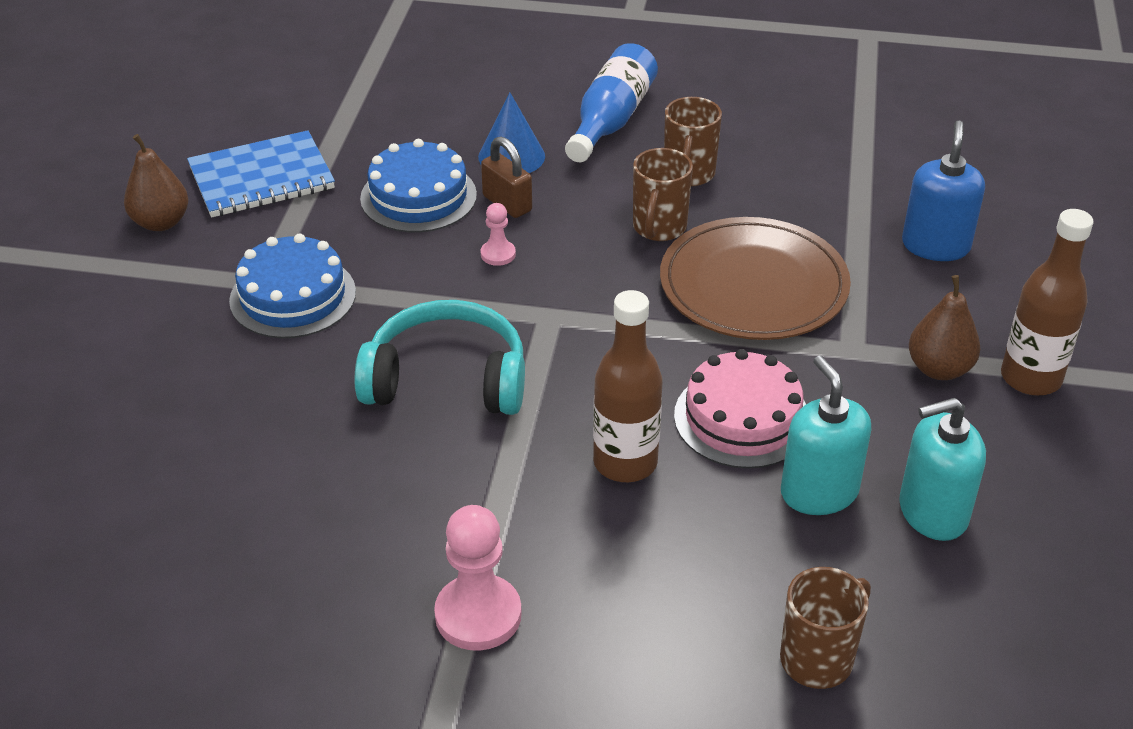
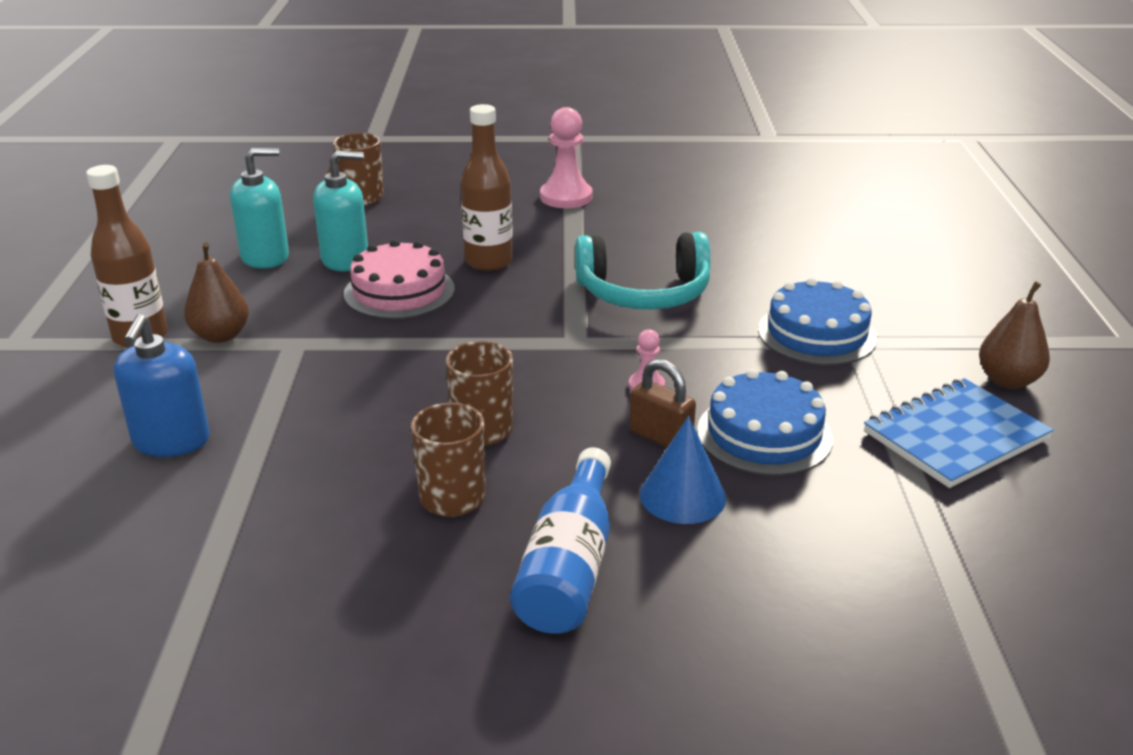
camera: 170 degrees right, 10 degrees down
brown plate [660,217,851,340] -> none
turquoise soap dispenser [781,356,872,515] -> turquoise soap dispenser turned 75 degrees counterclockwise [313,151,368,271]

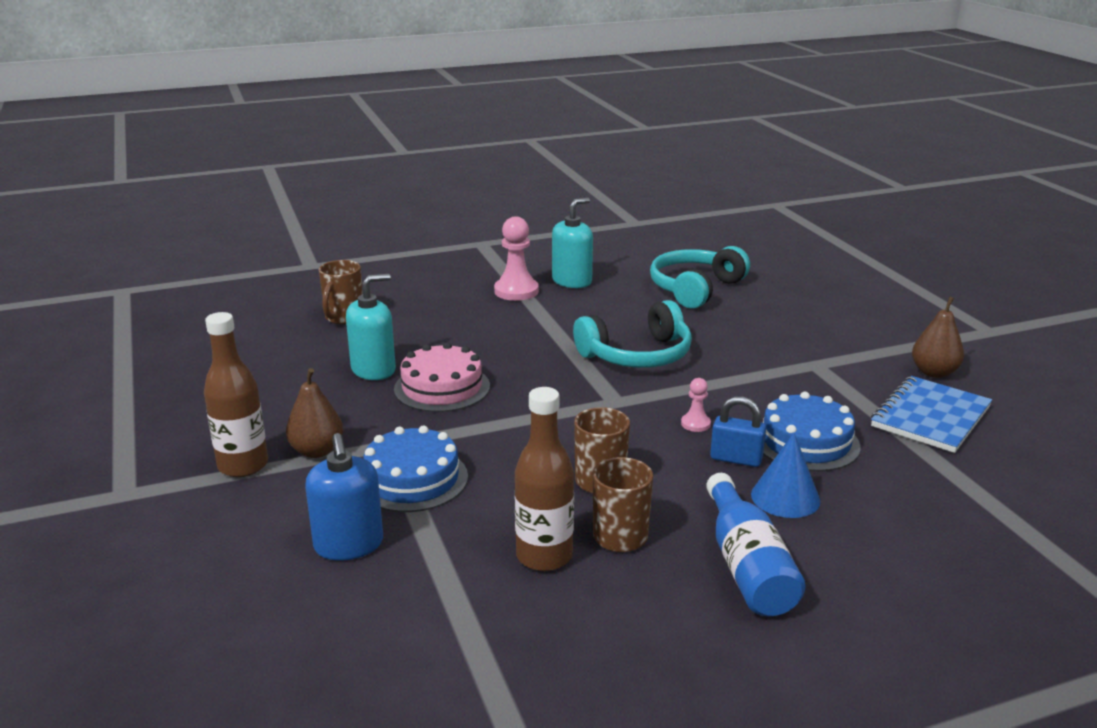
camera: 20 degrees left, 5 degrees down
turquoise soap dispenser [230,148,289,269] -> turquoise soap dispenser moved to [552,198,593,288]
brown bottle [461,104,513,271] -> brown bottle moved to [515,387,574,571]
brown padlock [630,359,696,447] -> blue padlock [710,396,766,467]
blue cake [758,278,878,365] -> blue cake moved to [363,425,468,512]
none -> turquoise headphones [650,246,750,309]

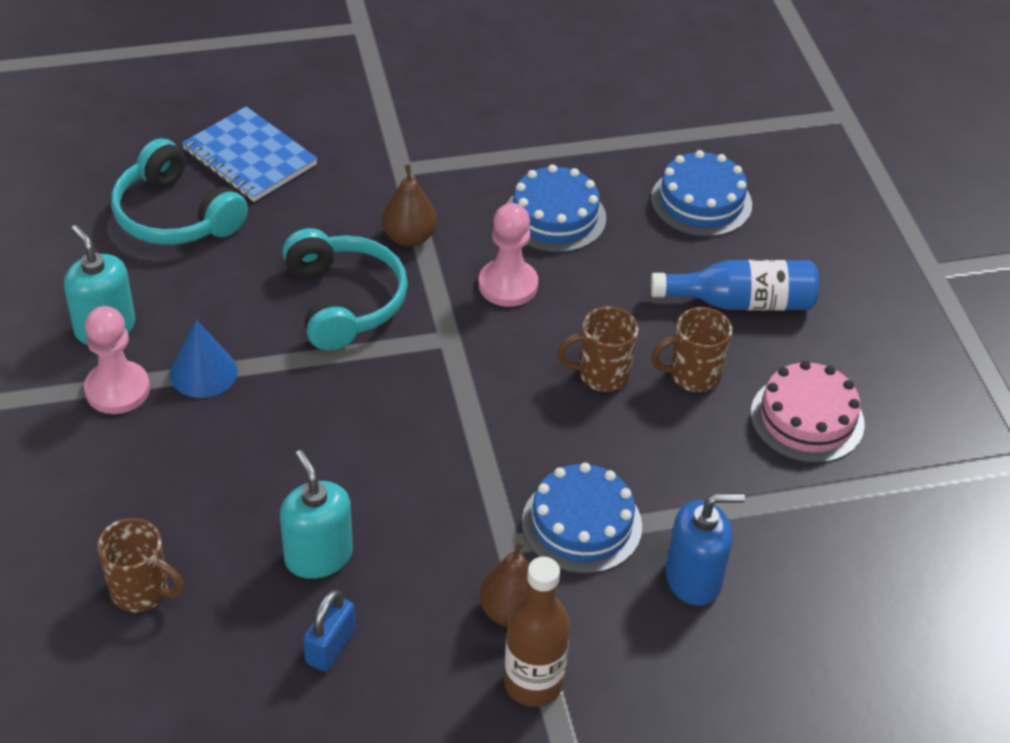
camera: 85 degrees left, 20 degrees up
pink cake [394,342,490,412] -> pink cake moved to [751,361,865,463]
brown bottle [515,387,574,571] -> none
pink pawn [681,378,711,432] -> pink pawn [479,203,538,307], size x1.93
blue padlock [710,396,766,467] -> blue padlock moved to [303,589,355,672]
blue cone [751,433,820,518] -> blue cone moved to [170,320,238,398]
blue notebook [871,376,992,453] -> blue notebook moved to [182,106,318,202]
brown pear [912,296,964,378] -> brown pear moved to [382,164,437,247]
none -> blue cake [651,150,752,237]

